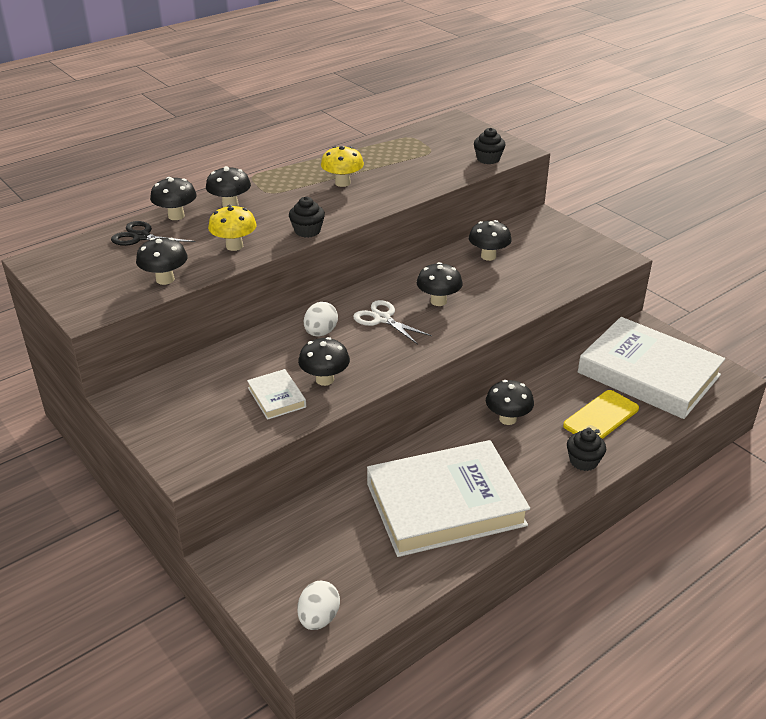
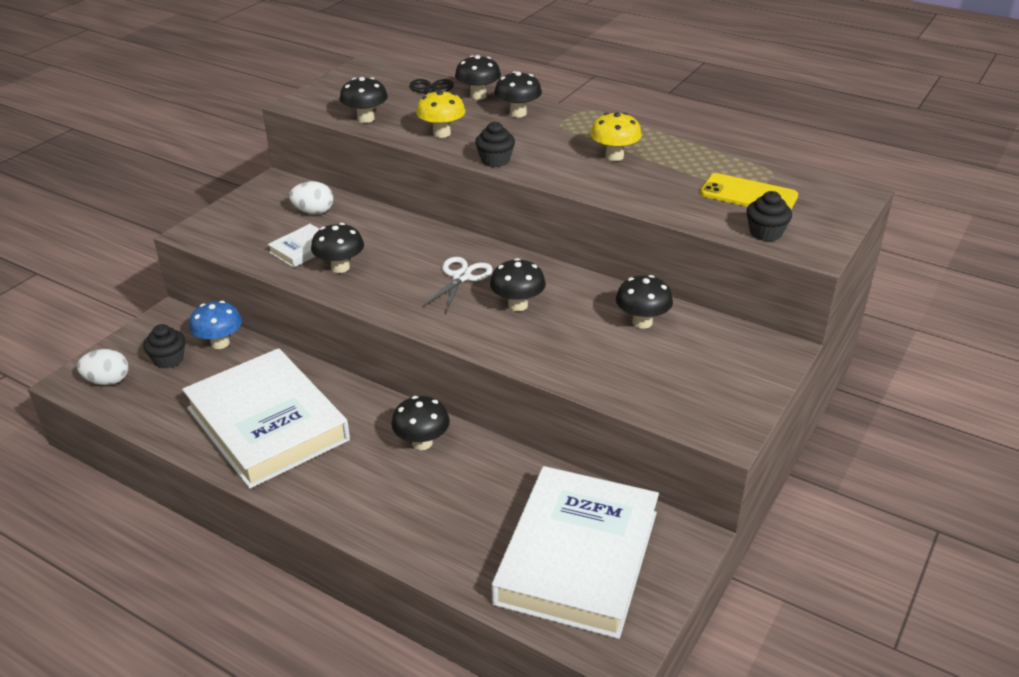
camera: 70 degrees right, 0 degrees up
white egg [304,302,338,337] -> white egg moved to [289,181,333,214]
yellow phone [563,390,639,439] -> yellow phone moved to [700,173,798,209]
black cupcake [567,429,606,471] -> black cupcake moved to [143,324,185,369]
none -> blue mushroom [189,301,242,349]

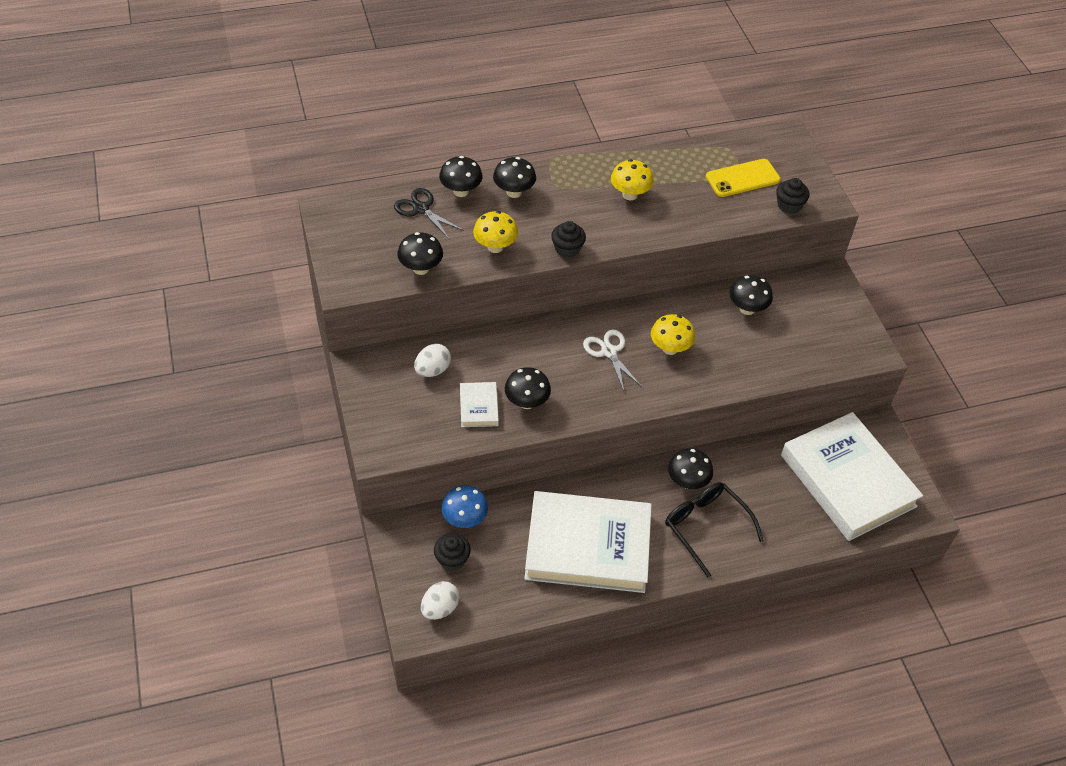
camera: 50 degrees left, 15 degrees up
black mushroom [490,258,546,311] -> yellow mushroom [651,314,695,355]
none -> black glasses [665,482,764,577]

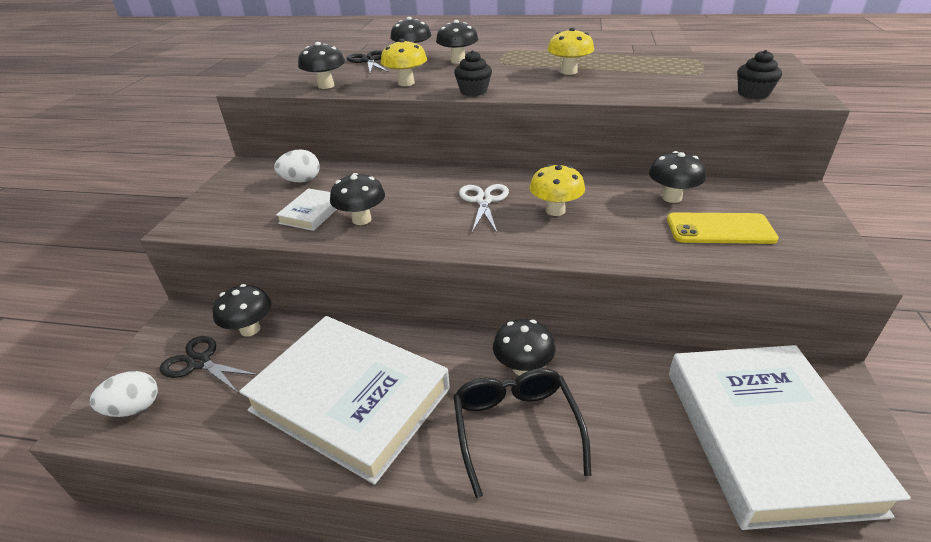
camera: 30 degrees right, 15 degrees down
black cupcake [434,533,471,571] -> black scissors [160,336,258,393]
blue mushroom [441,485,488,528] -> black mushroom [213,284,271,337]
yellow phone [706,159,781,197] -> yellow phone moved to [667,212,779,244]

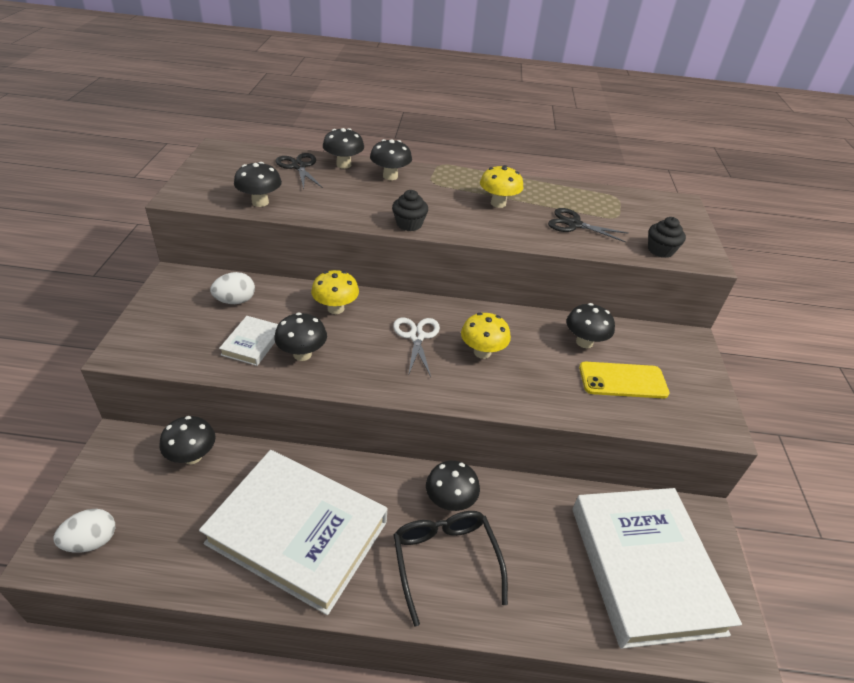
camera: 10 degrees left, 5 degrees up
black scissors [160,336,258,393] -> black scissors moved to [548,208,629,243]
yellow mushroom [381,39,427,86] -> yellow mushroom moved to [311,270,359,314]

